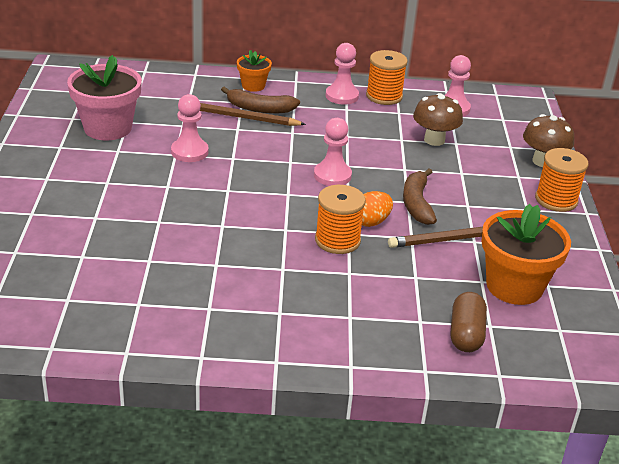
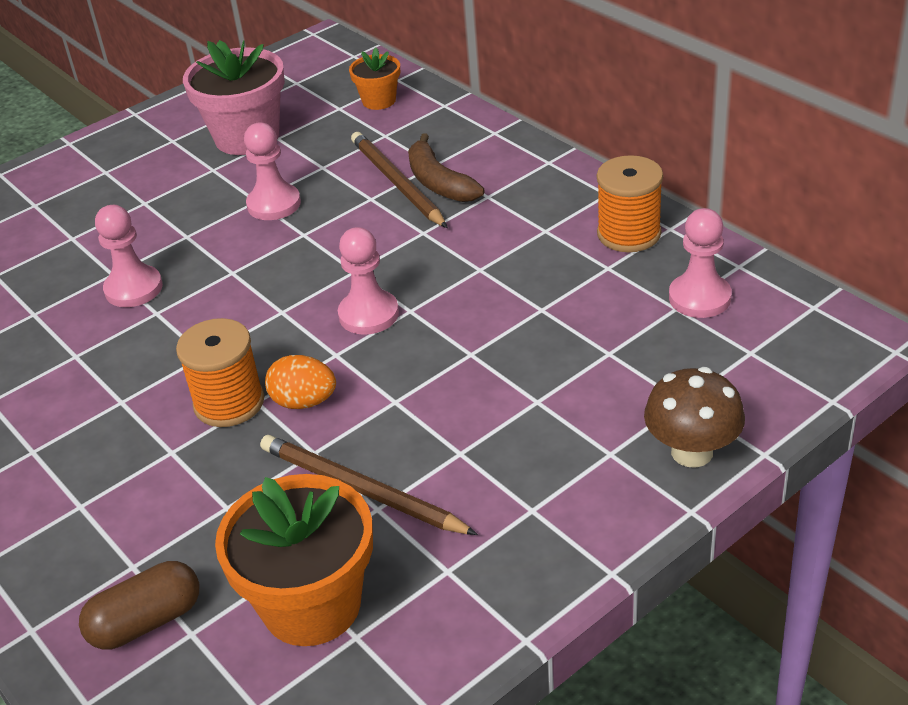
camera: 55 degrees right, 5 degrees up
orange flower pot [237,50,272,92] -> orange flower pot moved to [349,47,400,110]
pink pawn [325,43,359,105] -> pink pawn moved to [95,205,163,307]
brown banana [403,168,437,225] -> none
brown mushroom [413,93,463,146] -> none
orange spool [535,148,589,212] -> none

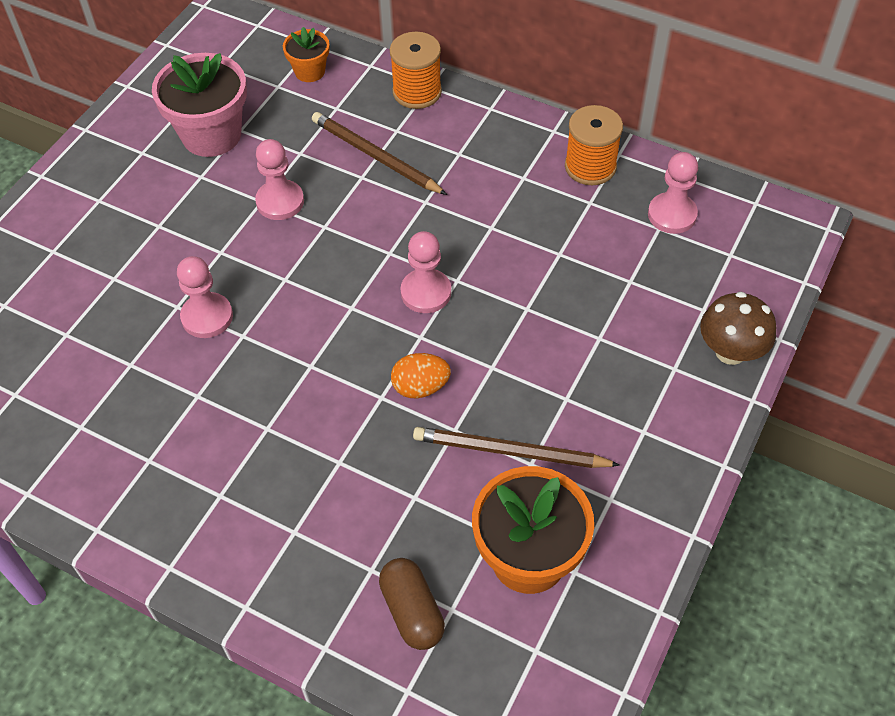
camera: 25 degrees left, 15 degrees up
brown capsule [79,561,199,650] -> brown capsule turned 60 degrees counterclockwise [379,558,445,650]
orange spool [176,318,264,427] -> orange spool moved to [390,32,442,109]
brown banana [408,133,485,202] -> none

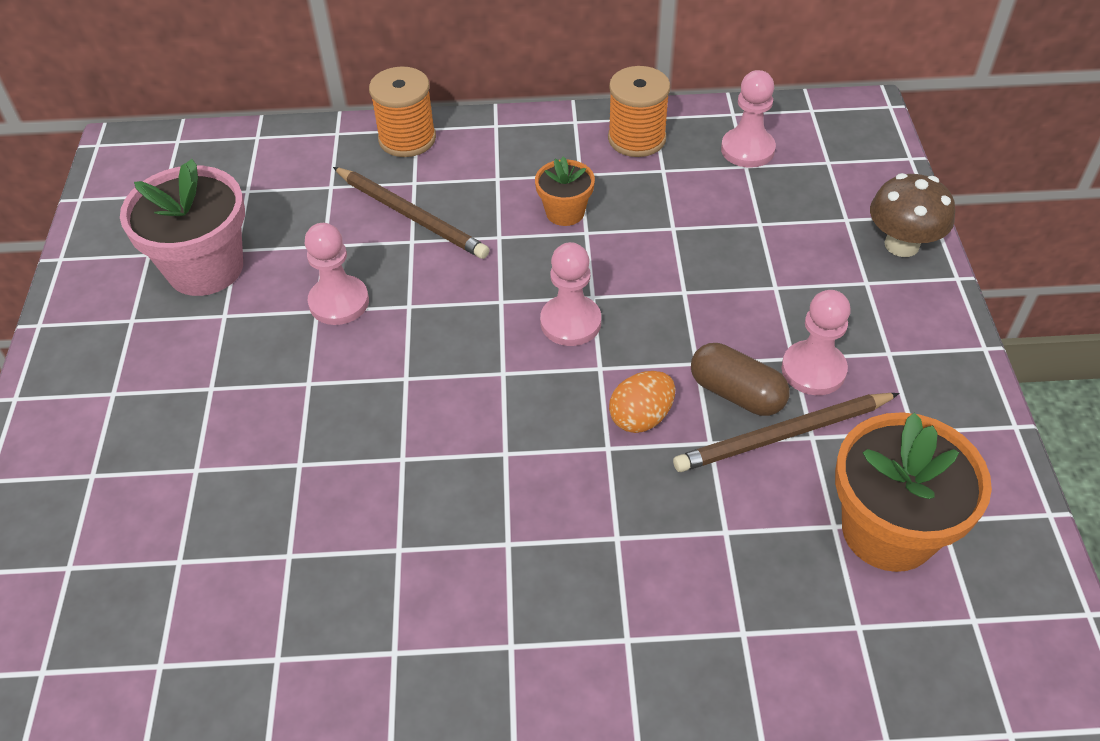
camera: 30 degrees left, 5 degrees down
pink pawn [177,256,233,338] -> pink pawn moved to [782,290,851,395]
orange flower pot [283,27,330,82] -> orange flower pot moved to [535,156,595,226]
brown pencil [312,112,447,195] -> brown pencil turned 150 degrees counterclockwise [333,167,490,259]
brown capsule [379,558,445,650] -> brown capsule moved to [691,343,790,416]

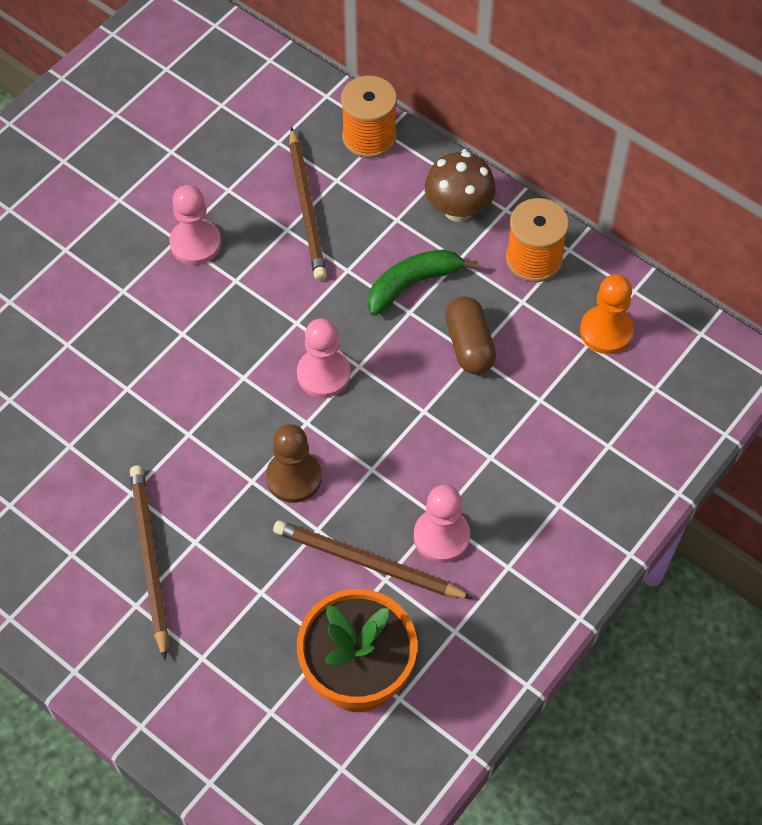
camera: 40 degrees right, 10 degrees up
pink flower pot [120,159,245,296] -> none
orange flower pot [535,156,595,226] -> green banana [367,249,478,316]
orange egg [609,371,675,433] -> brown pawn [266,424,322,503]
brown capsule [691,343,790,416] -> brown capsule moved to [445,296,496,375]
pink pawn [721,70,776,168] -> orange pawn [580,274,634,354]
brown mushroom [870,173,955,257] -> brown mushroom moved to [425,151,496,222]
none -> brown pencil [130,466,168,660]

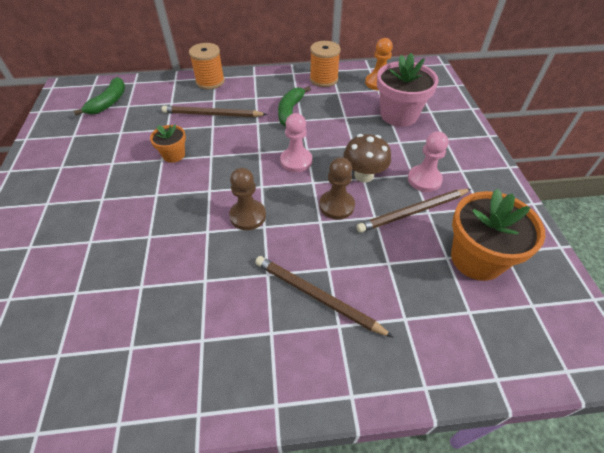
camera: 45 degrees left, 10 degrees down
pink pawn [169,185,221,265] -> orange flower pot [150,124,186,163]
brown pencil [289,127,327,281] -> brown pencil turned 150 degrees clockwise [162,106,267,117]
brown mushroom [425,151,496,222] -> brown mushroom moved to [343,134,391,182]
brown capsule [445,296,496,375] -> none
none -> green banana [74,77,125,115]
none -> brown pawn [229,168,266,230]
none -> pink flower pot [377,53,439,127]

